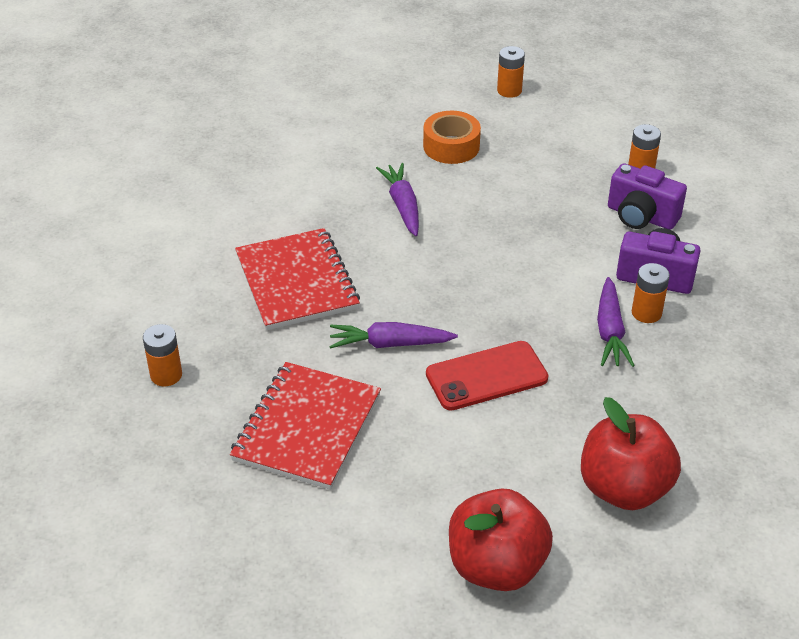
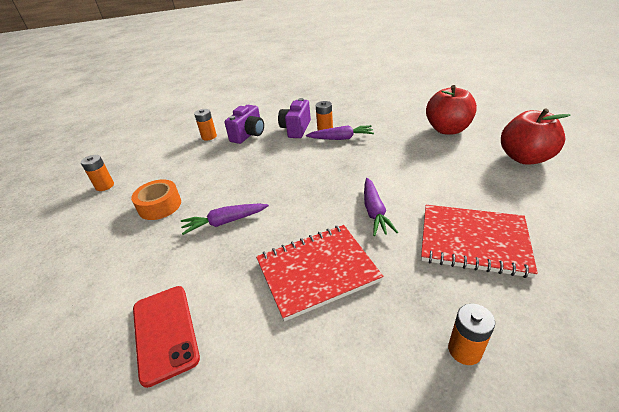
camera: 90 degrees left, 5 degrees down
red phone [426,341,548,411] -> red phone moved to [133,286,200,388]

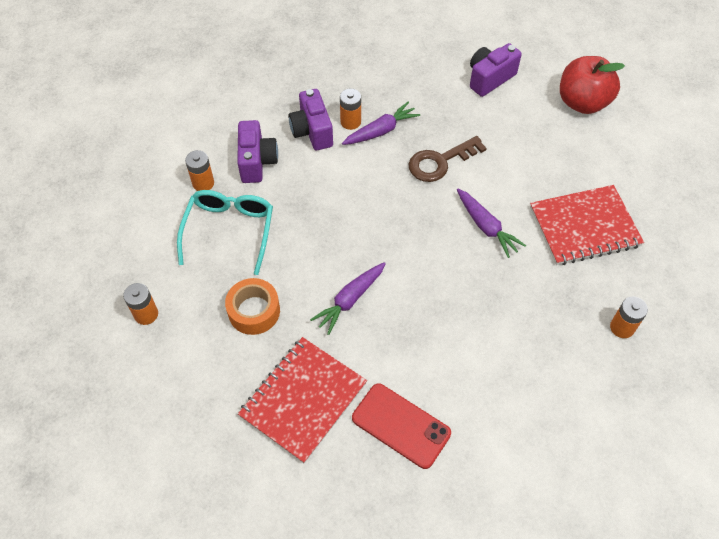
camera: 35 degrees left, 20 degrees up
red notebook [256,225,383,322] -> red notebook moved to [238,337,367,463]
red apple [426,85,477,135] -> purple camera [470,43,522,97]
none -> turquoise glasses [177,190,273,275]
none -> brown key [409,136,487,182]

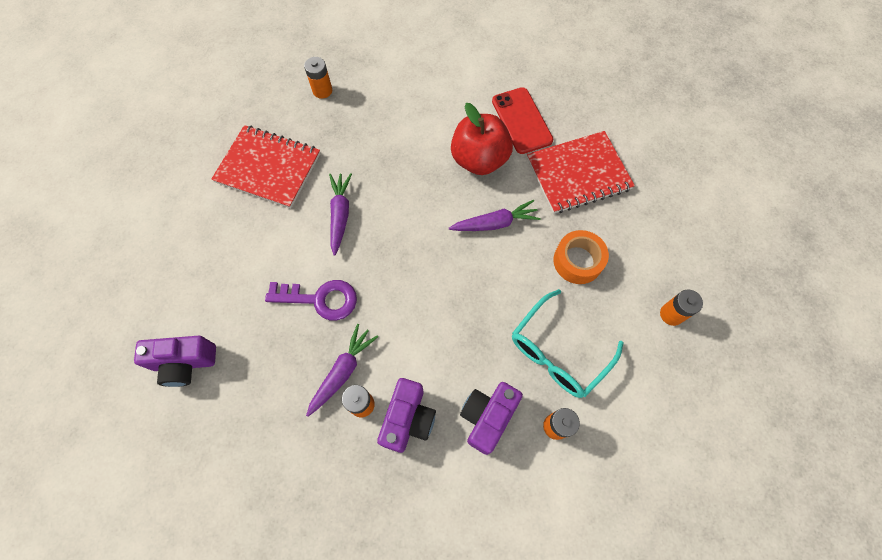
camera: 145 degrees left, 10 degrees up
purple carrot [342,102,420,145] -> purple carrot turned 120 degrees clockwise [306,324,378,417]
brown key [409,136,487,182] -> purple key [265,280,357,321]
red apple [560,56,625,114] -> red apple moved to [451,103,513,175]

